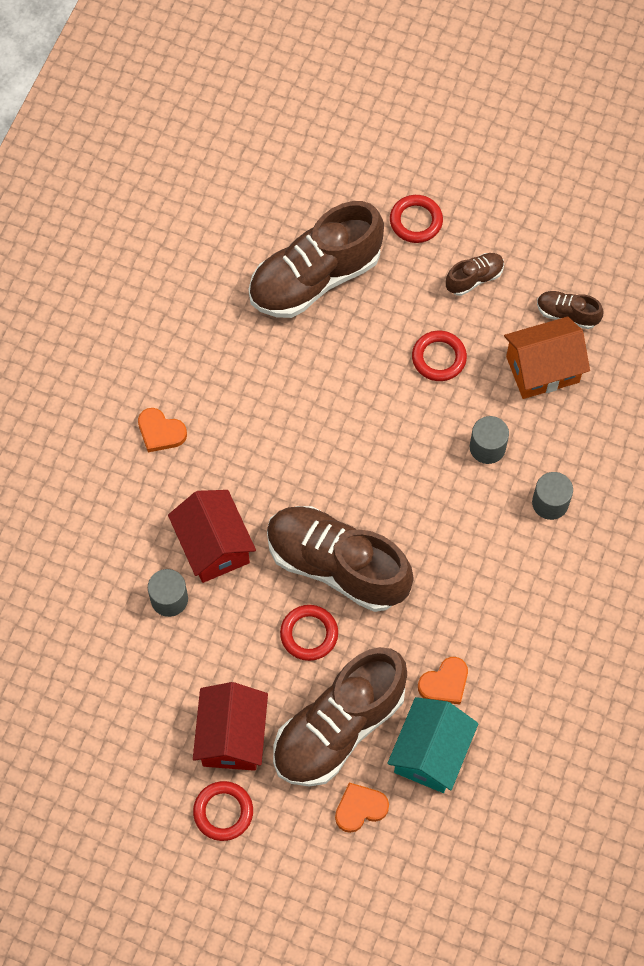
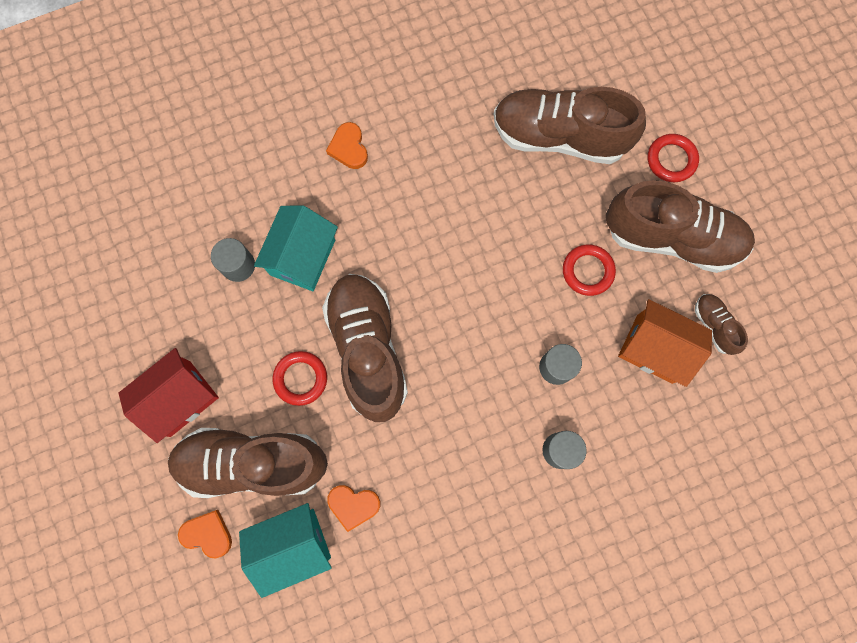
camera: 45 degrees right, 10 degrees up
red house [168,490,256,583] -> turquoise house [254,205,338,291]
red ring [193,781,253,841] -> none
brown shoe [446,253,504,296] -> brown shoe [606,180,755,273], size x2.26

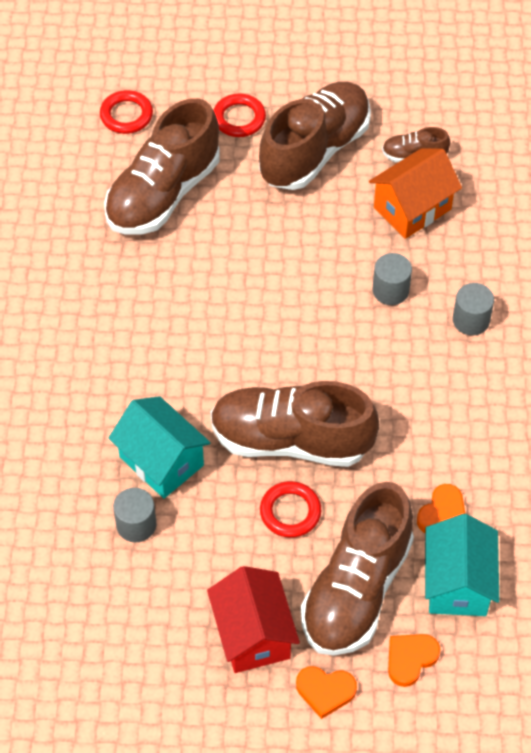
camera: 65 degrees left, 20 degrees down
orange heart [326,122,368,169] -> orange heart moved to [296,666,357,719]
red ring [563,245,616,296] -> red ring moved to [100,90,153,134]

